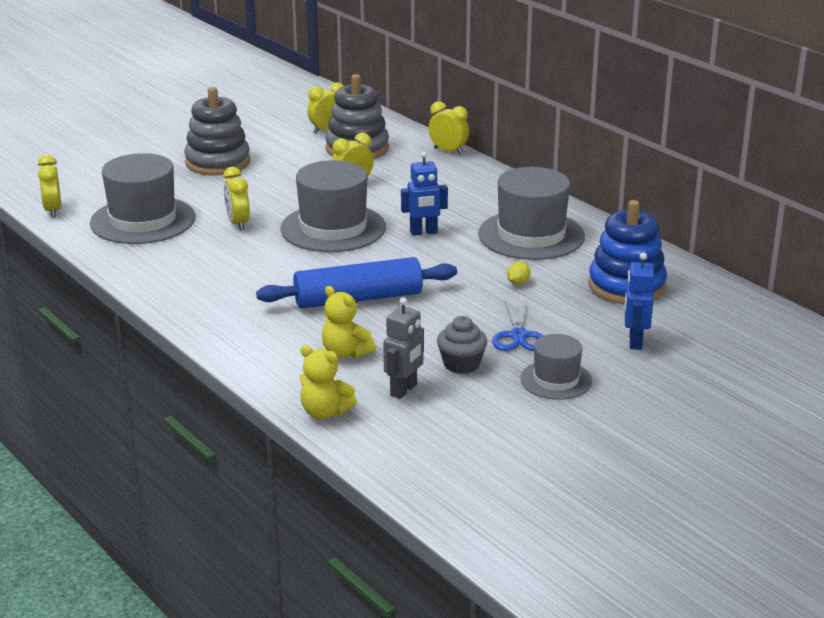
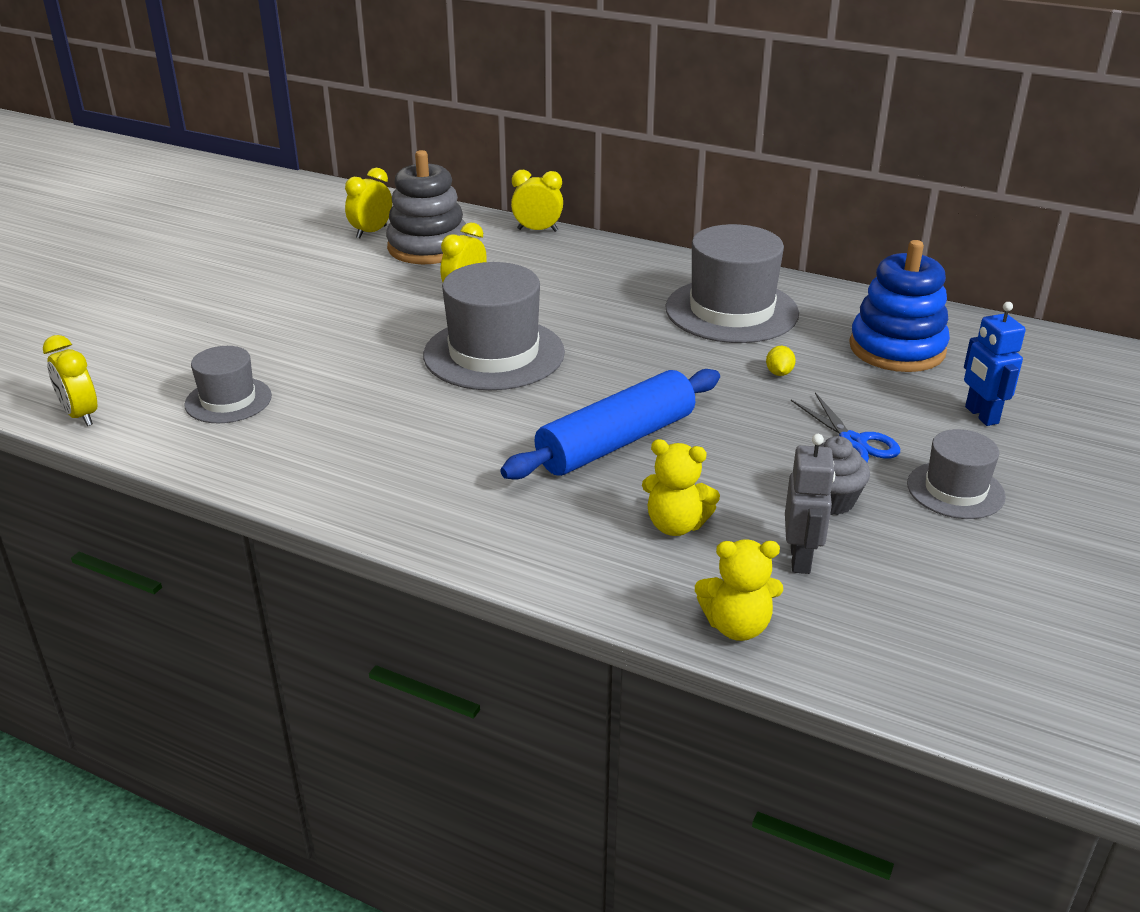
camera: 25 degrees left, 5 degrees up
grey hat [90,153,196,244] -> grey hat [184,346,272,424], size x0.56
grey stacking toy [184,87,250,176] -> none
yellow clock [223,167,250,230] -> none
blue robot [401,152,448,236] -> none

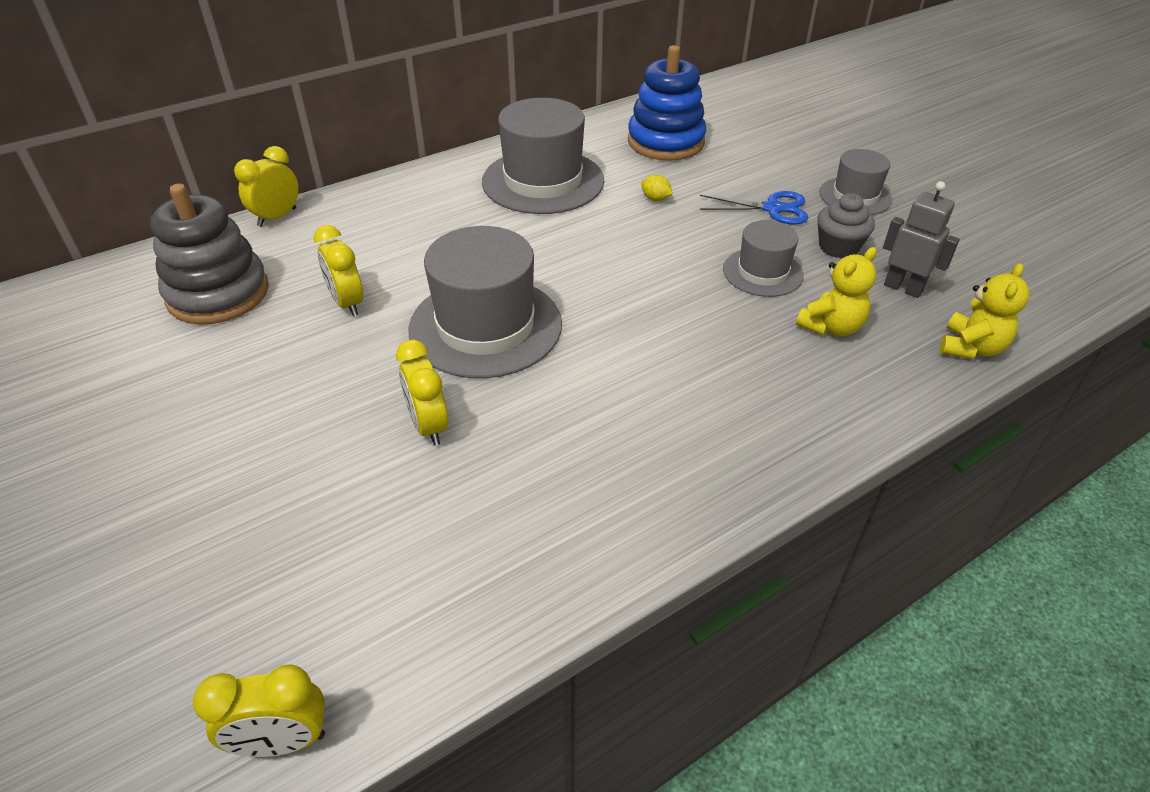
camera: 60 degrees left, 10 degrees up
grey hat [184,346,272,424] -> grey hat moved to [723,220,804,297]
yellow clock [345,168,392,238] -> yellow clock moved to [396,340,448,446]
blue rolling pin [501,369,720,480] -> none
blue robot [964,302,1026,426] -> none

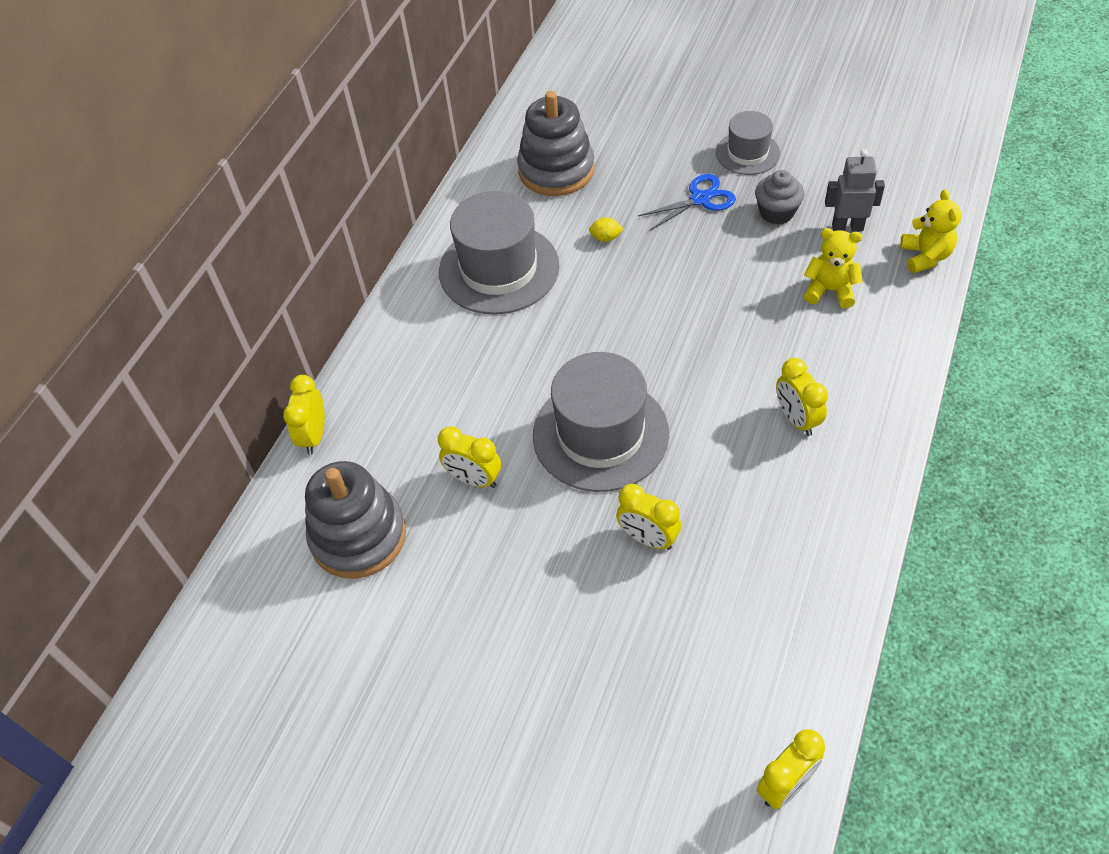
camera: 30 degrees left, 10 degrees up
blue stacking toy [628,45,707,161] -> grey stacking toy [517,91,594,196]
grey hat [723,220,804,297] -> none
yellow teddy bear [796,247,877,336] -> yellow teddy bear turned 90 degrees counterclockwise [804,228,863,308]
none -> yellow clock [776,358,828,436]

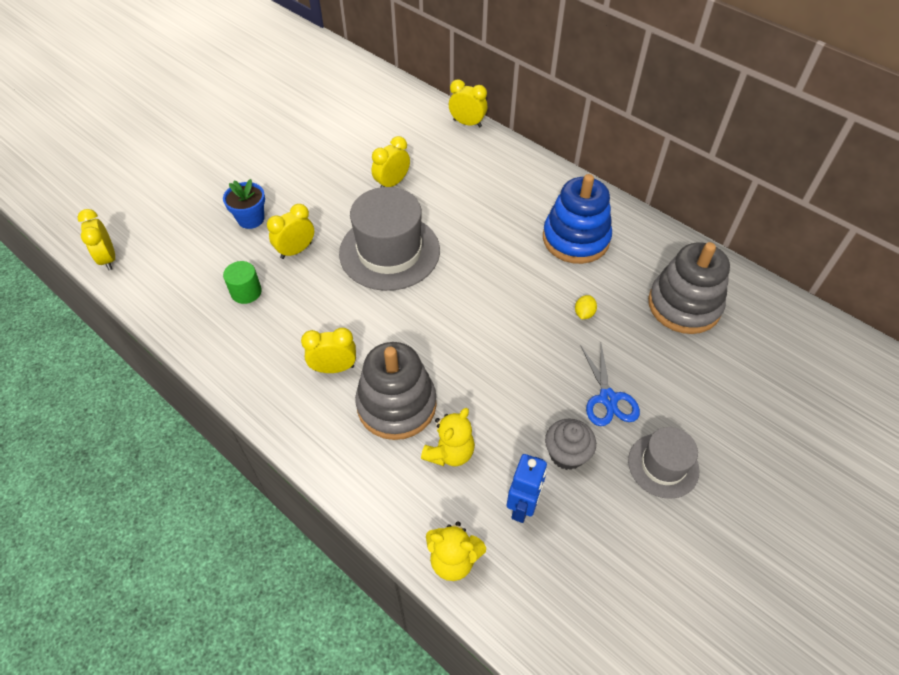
camera: 105 degrees right, 0 degrees up
grey stacking toy [305,461,406,579] -> grey stacking toy moved to [355,342,437,440]
grey hat [439,191,559,315] -> blue stacking toy [543,174,612,264]
grey robot [825,149,885,232] -> blue robot [507,454,547,523]
none -> blue flower pot [223,179,265,229]
none -> green cylinder [223,261,262,304]

